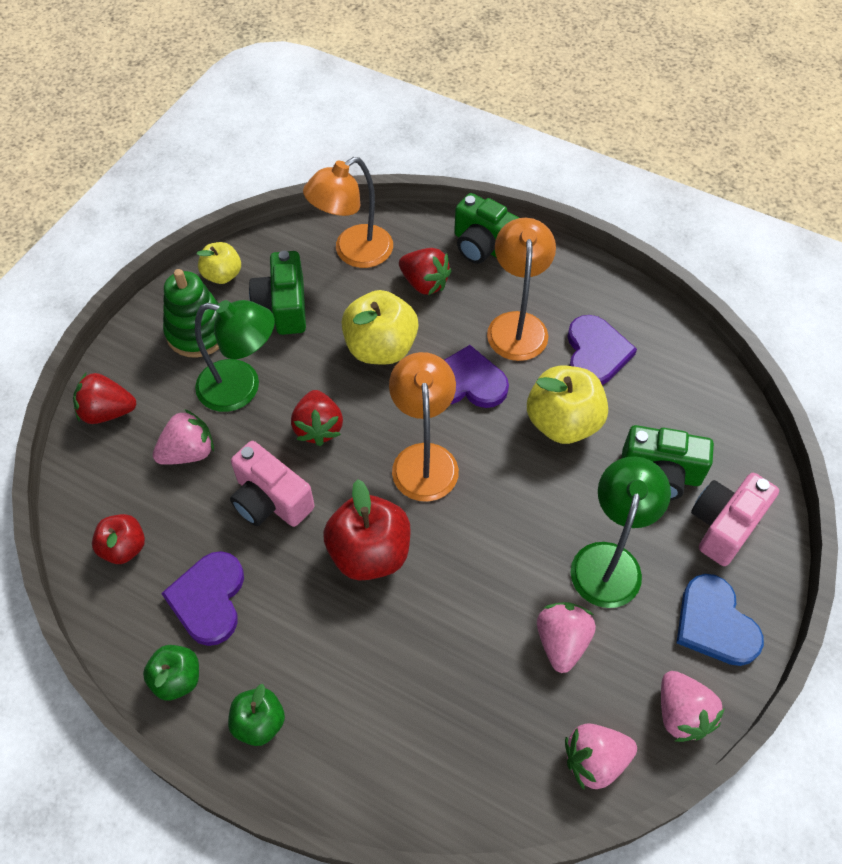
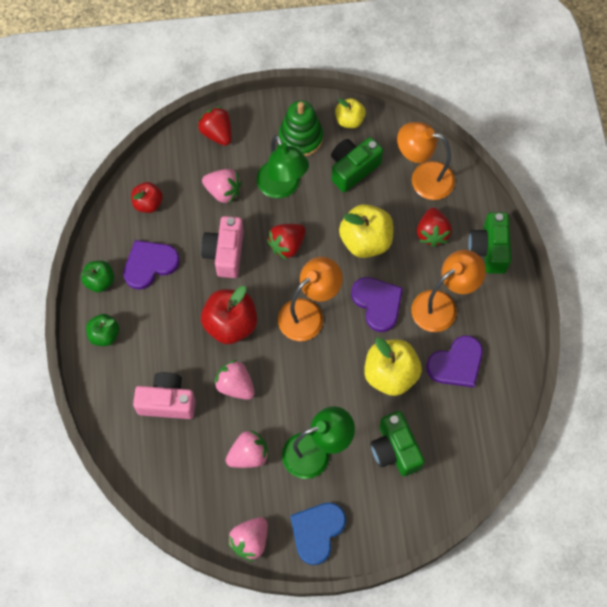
camera: 55 degrees right, 10 degrees up
pink strawberry [565,723,637,789] -> pink strawberry moved to [214,360,255,400]
pink camera [691,473,779,566] -> pink camera moved to [133,372,196,419]

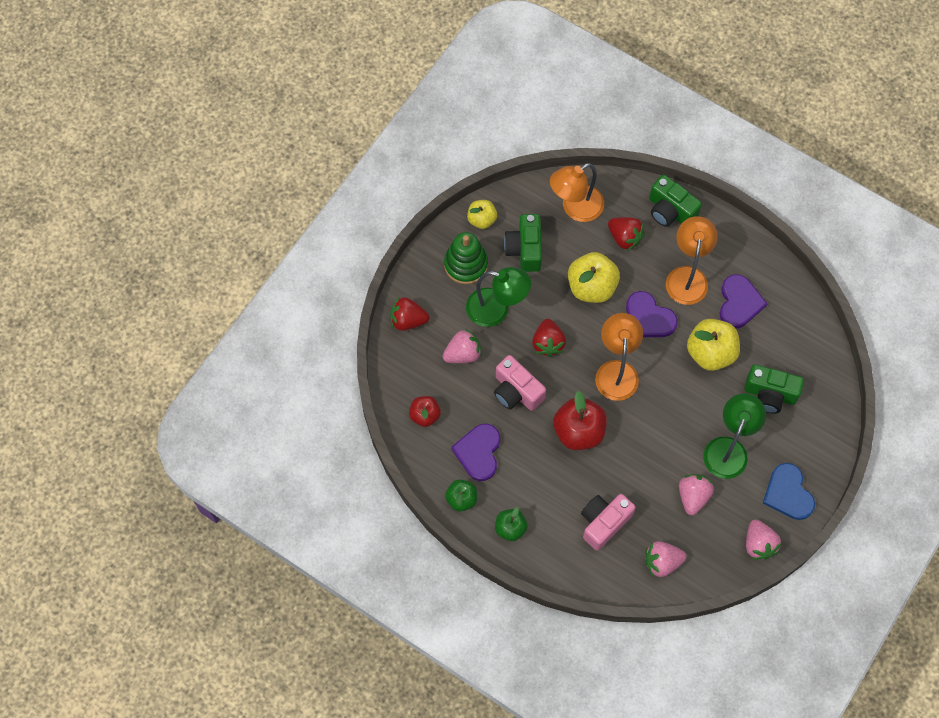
camera: 50 degrees left, 0 degrees up
pink strawberry [214,360,255,400] -> pink strawberry moved to [646,541,687,577]
purple heart [351,277,403,332] -> purple heart turned 150 degrees counterclockwise [626,291,678,337]

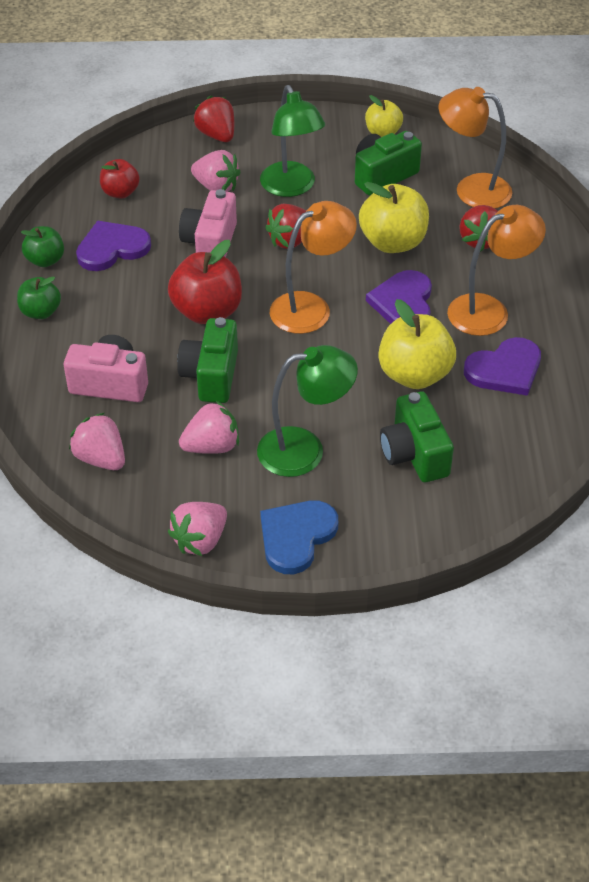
camera: 55 degrees right, 20 degrees down
green stacking toy [444,232,488,284] -> none
green camera [649,175,702,227] -> green camera moved to [177,317,238,403]

